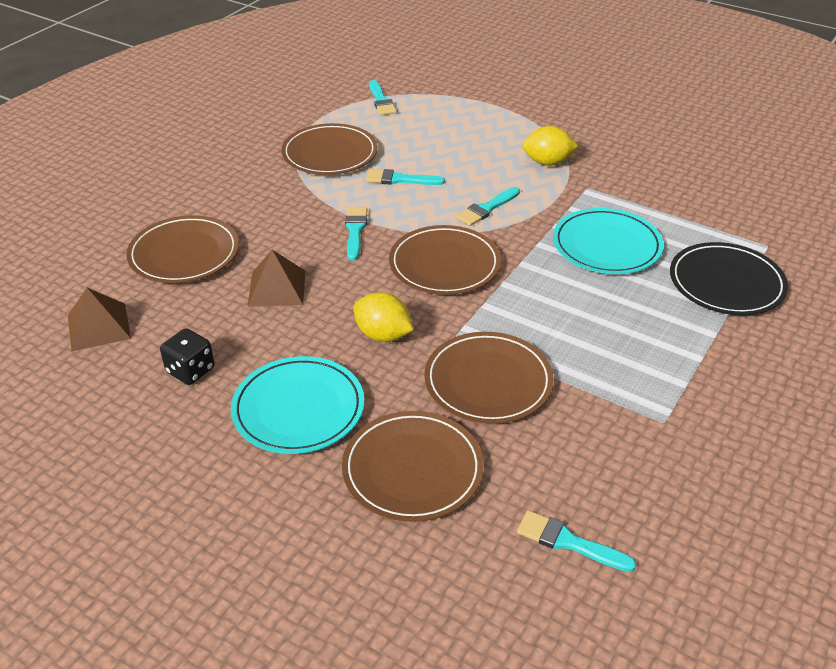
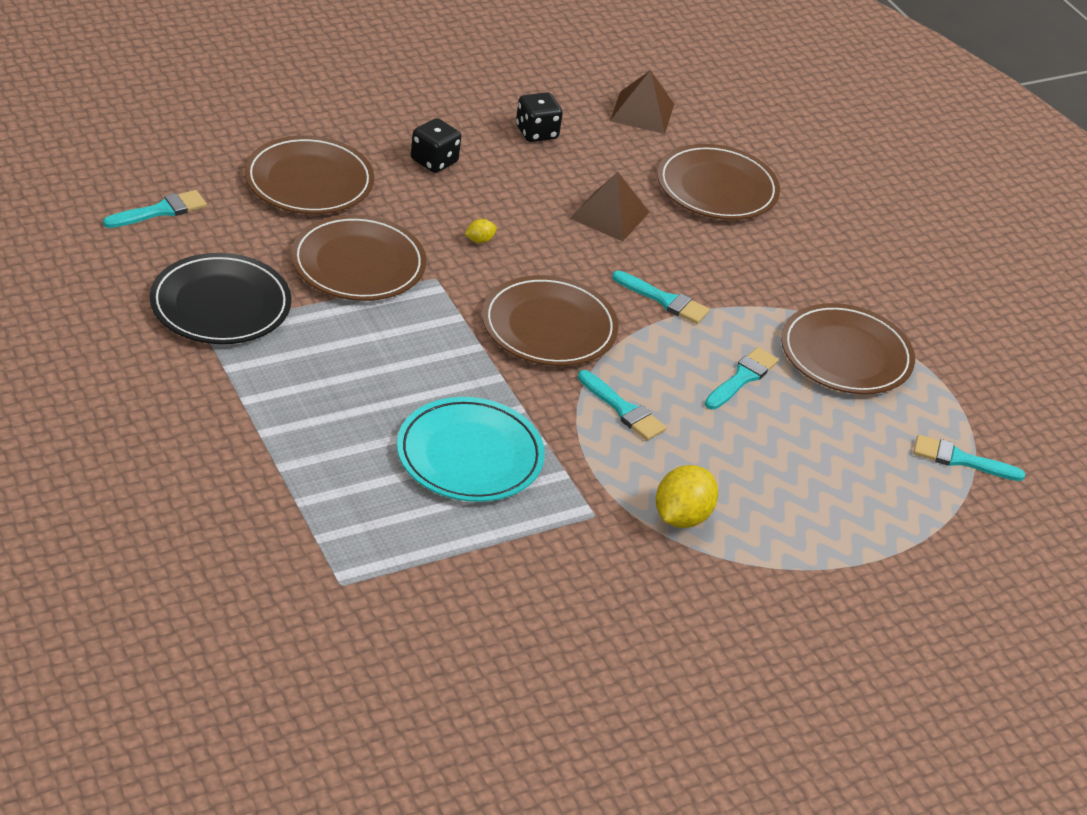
camera: 115 degrees right, 0 degrees up
turquoise plate [231,356,364,454] -> black dice [411,118,461,173]
yellow lemon [353,292,414,342] -> yellow lemon [465,219,497,243], size x0.47
turquoise brush [456,187,520,226] -> turquoise brush turned 150 degrees clockwise [578,370,666,441]
black plate [670,242,788,315] -> black plate moved to [150,253,291,344]

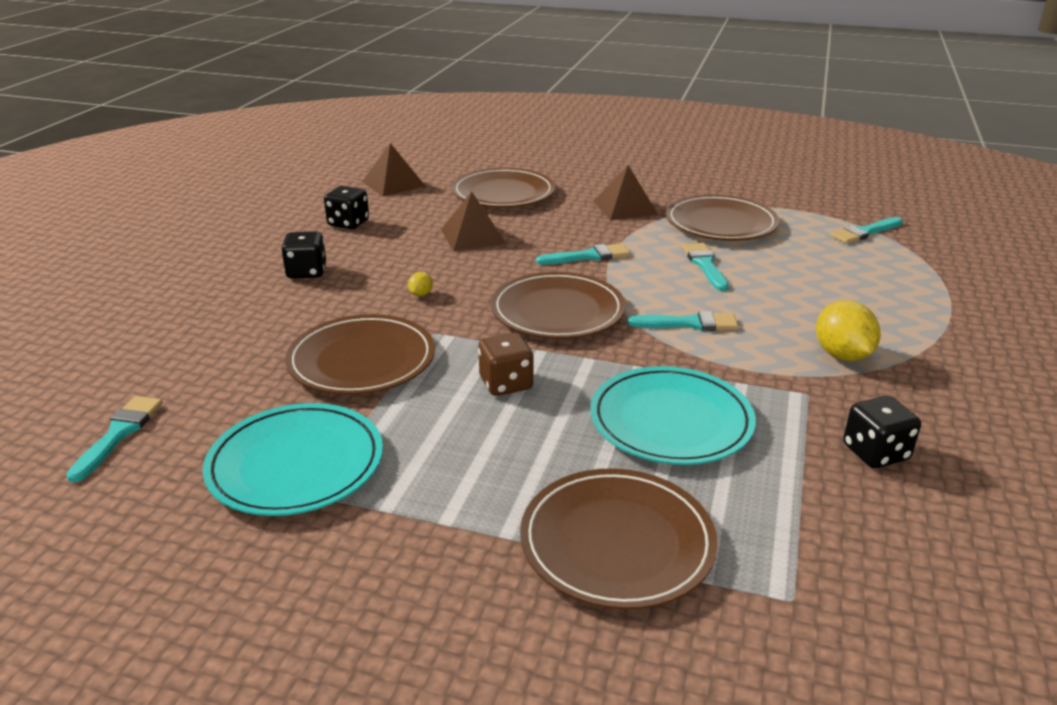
camera: 40 degrees left, 10 degrees down
black plate [150,253,291,344] -> turquoise plate [203,403,383,516]
brown plate [244,136,374,214] -> brown plate moved to [520,468,718,610]
none -> brown dice [478,333,533,396]
none -> brown pyramid [594,165,658,220]
none -> black dice [843,396,921,468]

